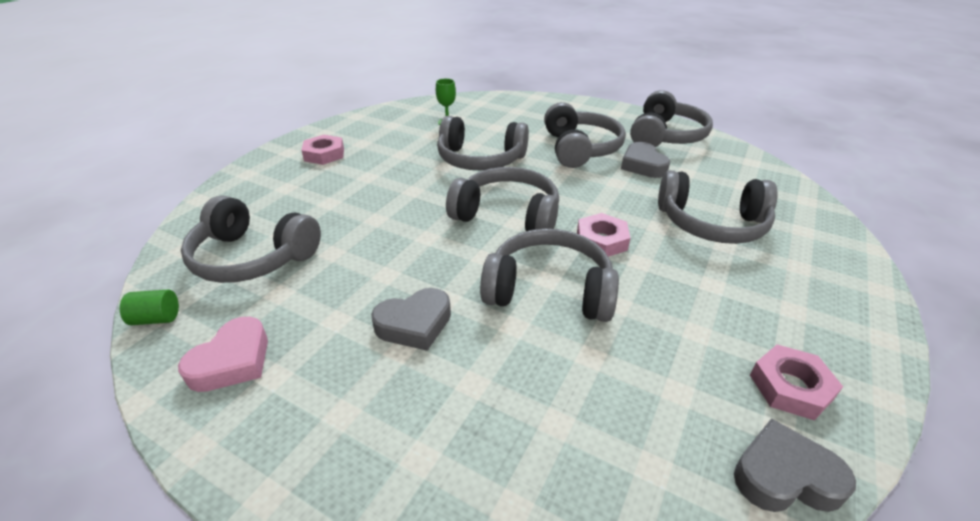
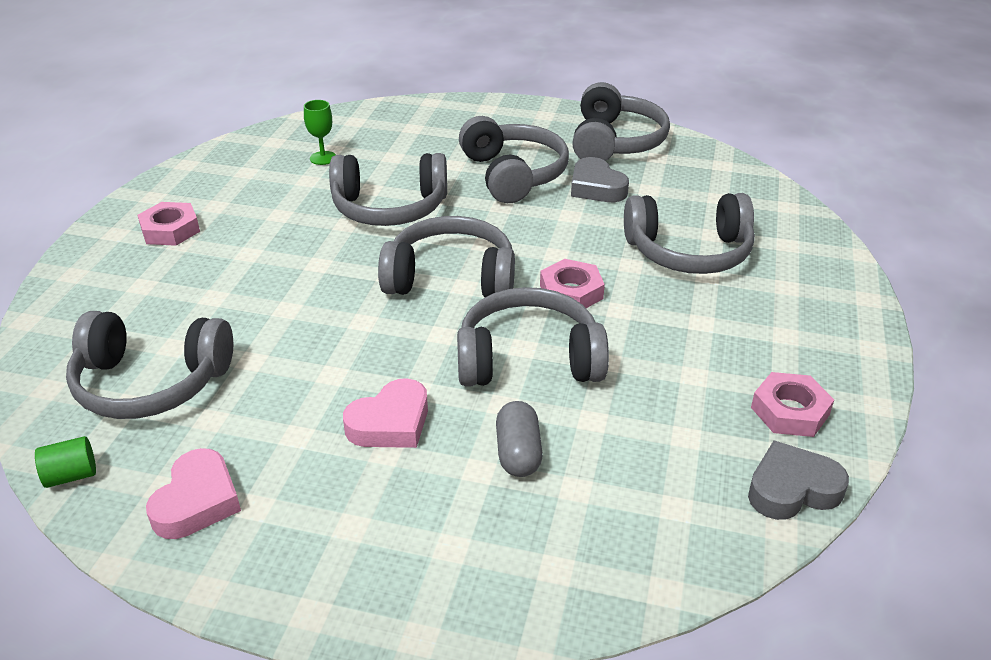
camera: 15 degrees left, 0 degrees up
grey heart [371,288,451,351] -> pink heart [343,378,428,448]
none -> grey capsule [496,401,543,477]

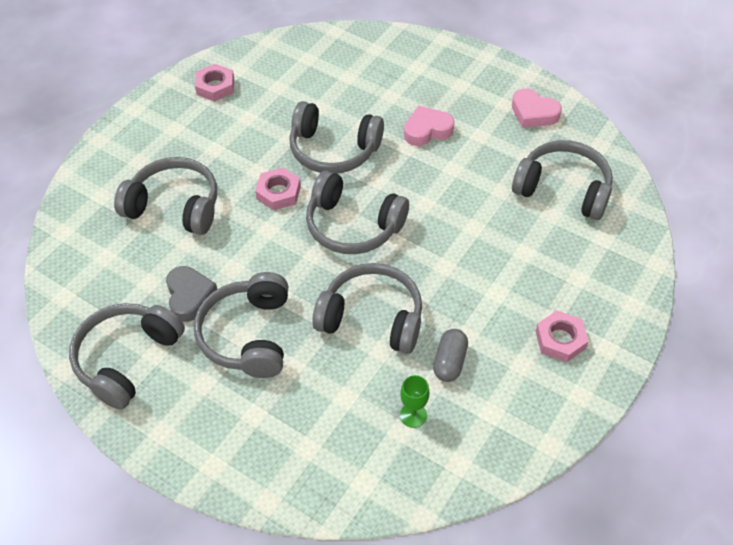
camera: 160 degrees left, 15 degrees up
green cylinder [35,436,96,488] -> none
pink heart [146,448,241,539] -> pink heart turned 90 degrees counterclockwise [512,88,562,128]
grey capsule [496,401,543,477] -> grey capsule moved to [433,329,468,382]
grey heart [748,441,849,520] -> none

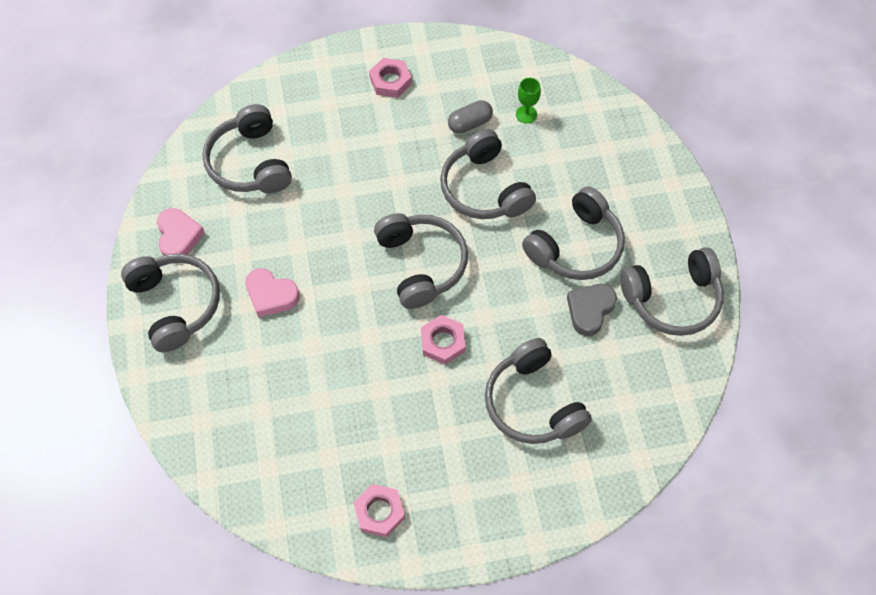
camera: 135 degrees left, 10 degrees up
grey headphones [289,101,384,174] -> grey headphones moved to [121,254,220,352]

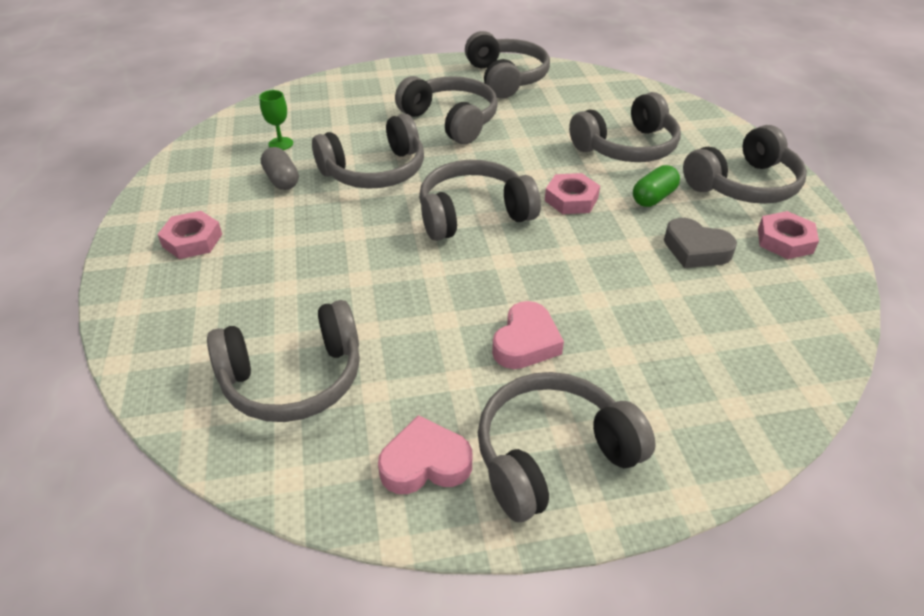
camera: 90 degrees left, 20 degrees down
grey heart [567,284,617,336] -> grey heart moved to [664,218,737,268]
none -> green capsule [633,165,680,207]
none -> grey headphones [683,125,807,204]

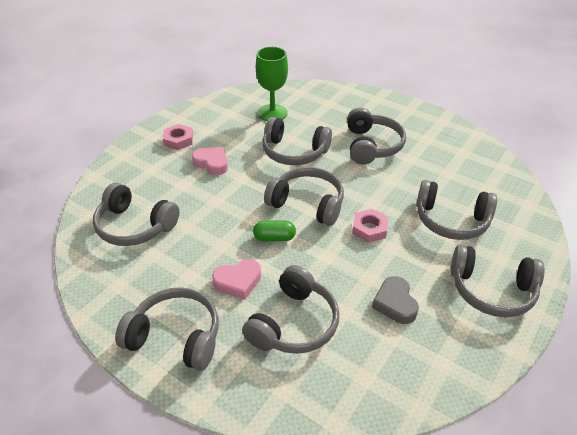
camera: 45 degrees right, 0 degrees up
green goblet [259,90,293,150] -> green goblet [256,47,288,121], size x2.00
grey capsule [261,147,299,190] -> none
pink heart [378,415,472,494] -> pink heart moved to [192,147,228,175]
grey headphones [465,31,550,99] -> grey headphones moved to [242,265,340,354]
green capsule [633,165,680,207] -> green capsule moved to [253,221,296,241]
pink nut [758,211,819,259] -> none

